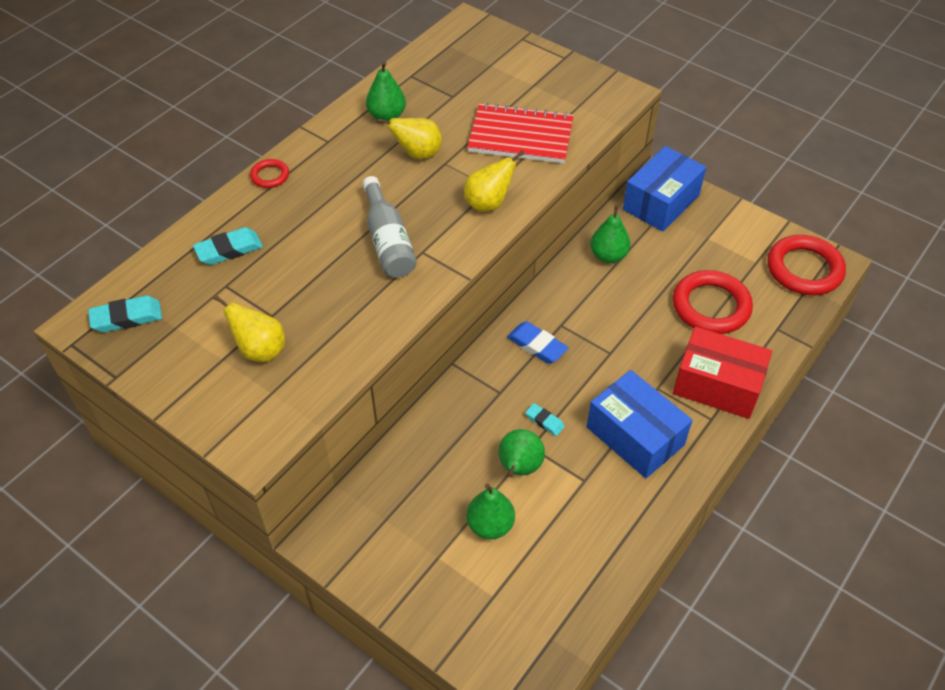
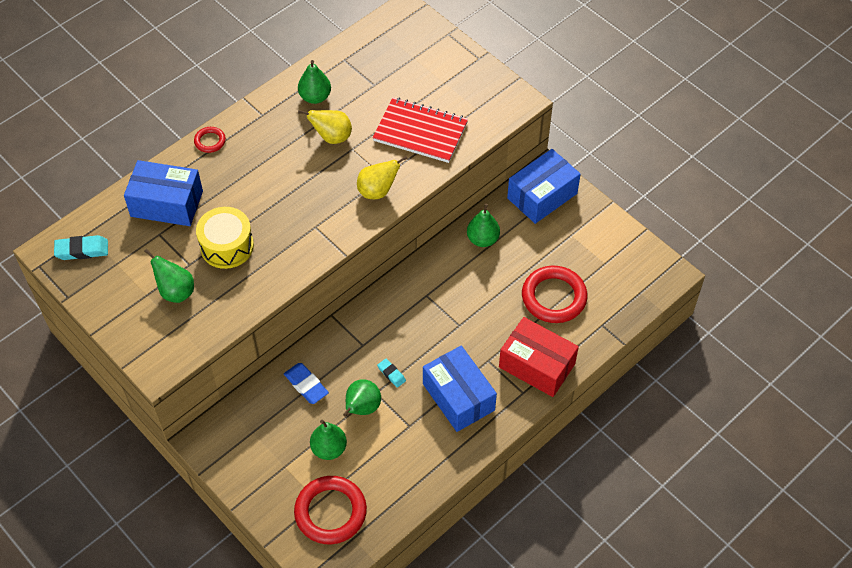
camera: 10 degrees right, 5 degrees up
turquoise eraser [193,227,263,265] -> blue box [124,160,203,226]
yellow pear [213,295,285,362] -> green pear [144,249,194,303]
grey bottle [362,176,417,278] -> none
blue eraser [507,322,569,364] -> blue eraser moved to [284,363,329,404]
red ring [767,235,846,295] -> red ring moved to [294,476,367,544]
none -> yellow drum [196,207,254,269]

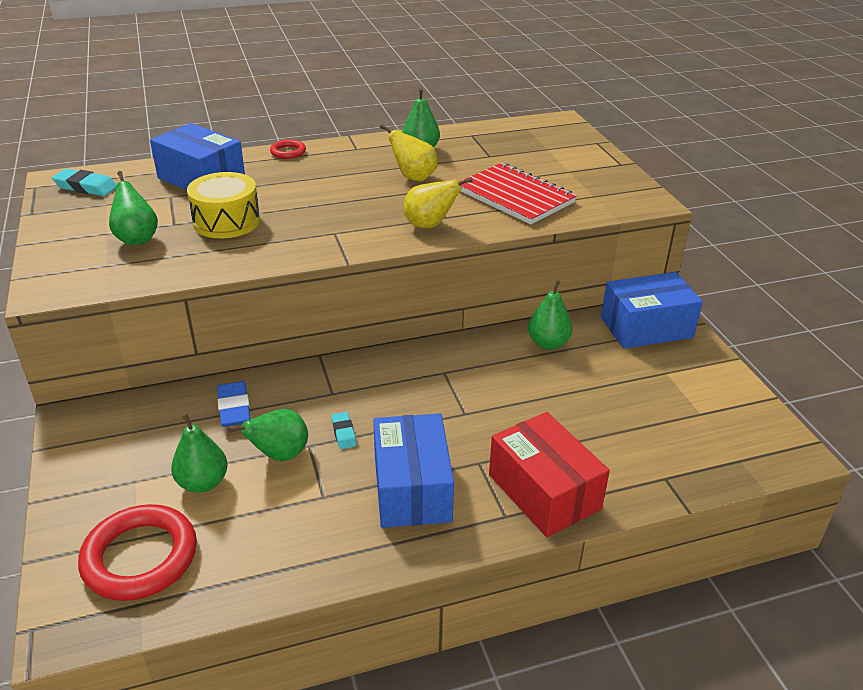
camera: 25 degrees right, 20 degrees down
red ring [522,266,588,323] -> none

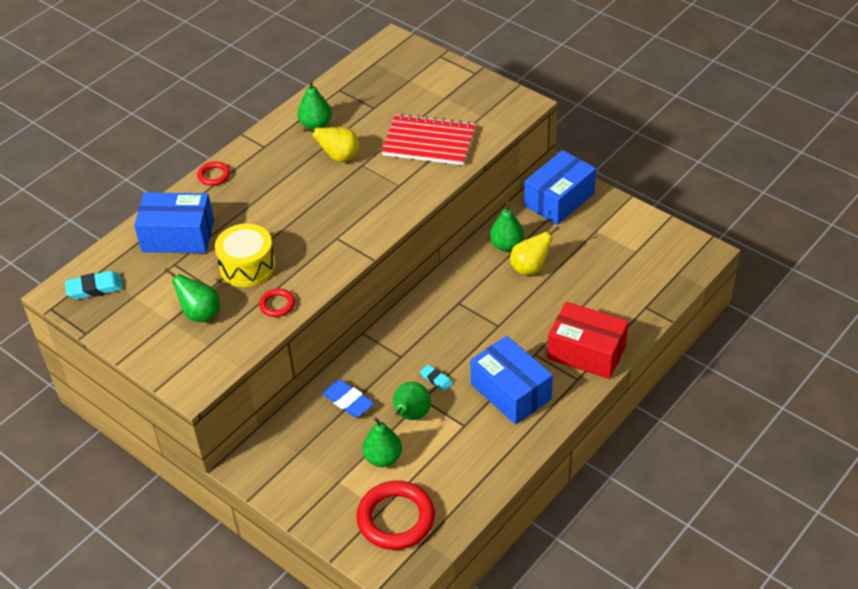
camera: 30 degrees left, 10 degrees up
yellow pear [403,177,473,228] -> yellow pear moved to [510,226,560,275]
none -> red ring [259,289,295,317]

